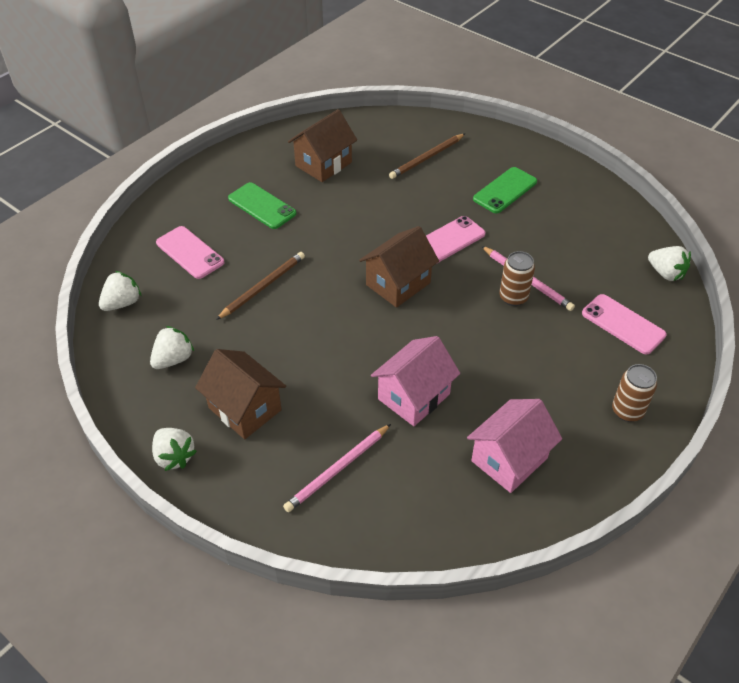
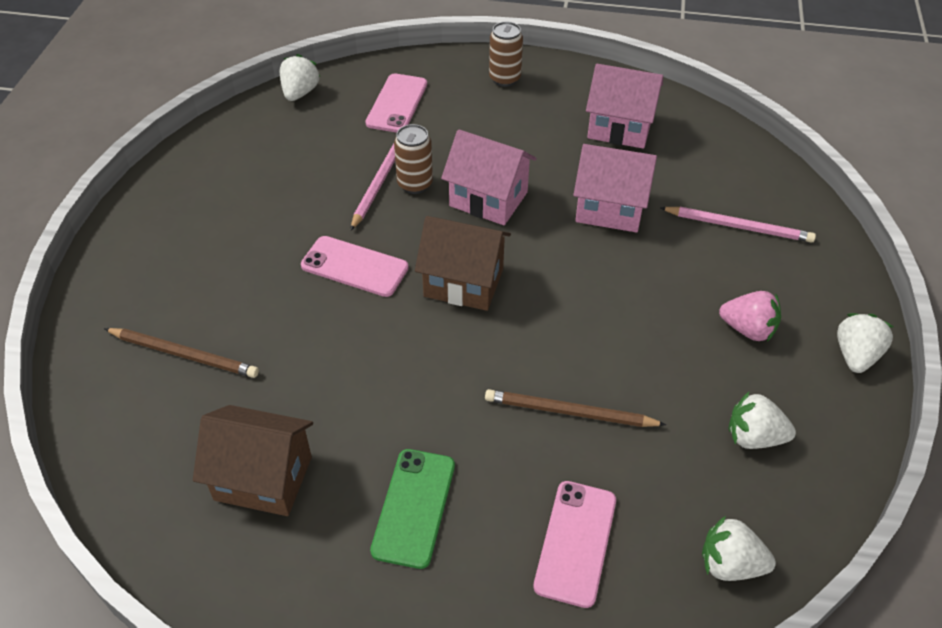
camera: 120 degrees left, 0 degrees up
brown house [195,349,286,439] -> pink strawberry [719,291,781,342]
green phone [473,167,537,213] -> none
none -> pink house [441,129,537,225]

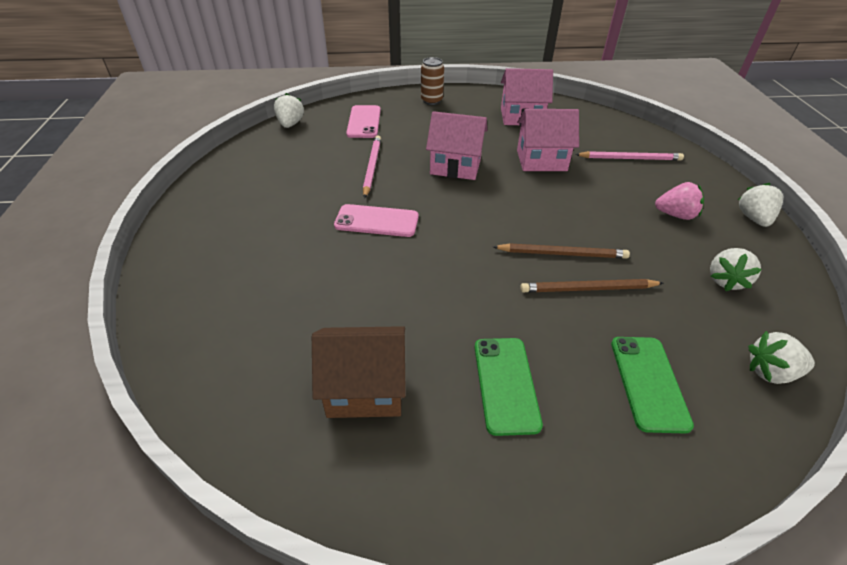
camera: 15 degrees left, 5 degrees down
brown pencil [104,328,259,378] -> brown pencil moved to [493,243,630,259]
brown can [394,124,433,194] -> none
brown house [415,216,511,311] -> none
pink phone [533,481,616,608] -> green phone [611,337,694,434]
white strawberry [728,392,796,449] -> white strawberry turned 60 degrees counterclockwise [710,248,762,291]

